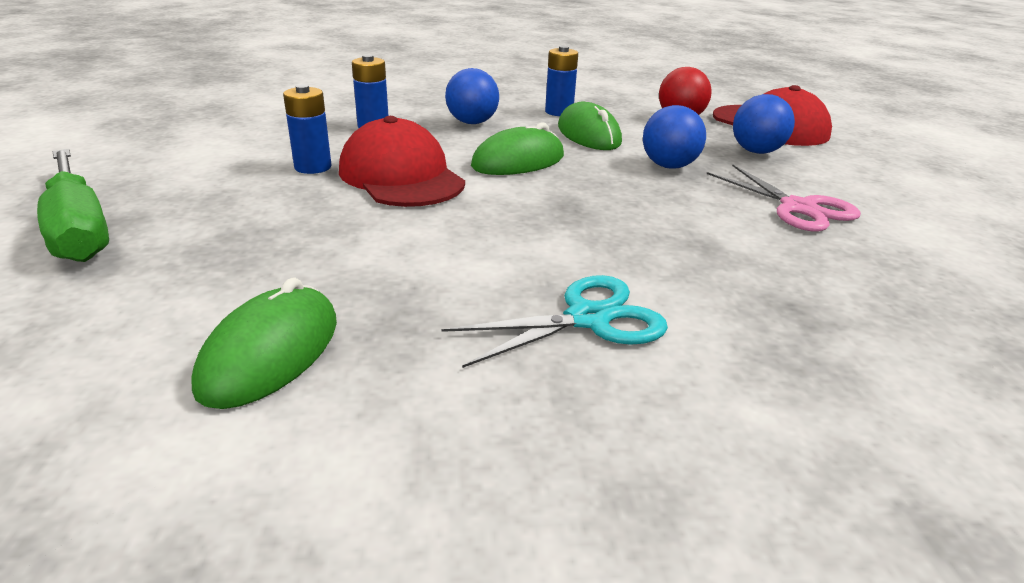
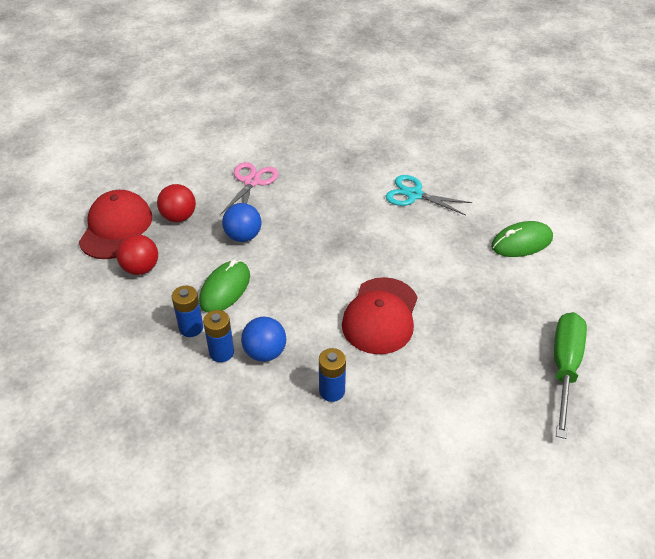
camera: 130 degrees left, 15 degrees up
blue battery [283,84,332,174] -> blue battery moved to [203,310,234,362]
green mouse [471,122,564,175] -> none
blue ball [733,94,795,154] -> red ball [157,184,196,222]

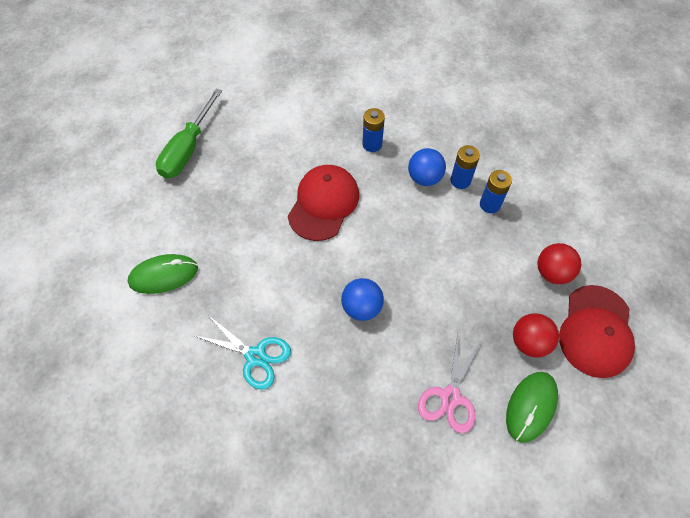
camera: 175 degrees left, 15 degrees up
green mouse [199,260,250,313] -> green mouse moved to [506,372,558,443]
blue ball [222,203,261,242] -> blue ball moved to [341,278,384,321]

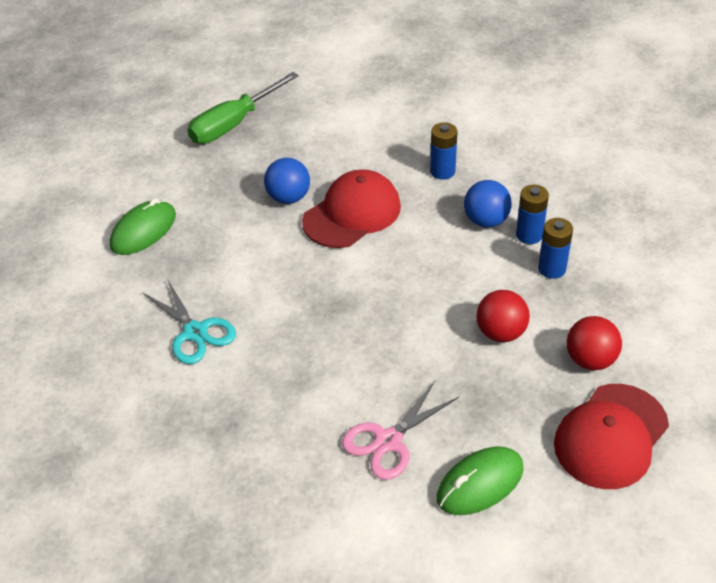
camera: 25 degrees right, 15 degrees down
green mouse [128,254,198,294] -> green mouse turned 60 degrees counterclockwise [110,198,176,255]
blue ball [341,278,384,321] -> blue ball moved to [264,158,310,204]
red ball [513,313,559,358] -> red ball moved to [476,290,530,342]

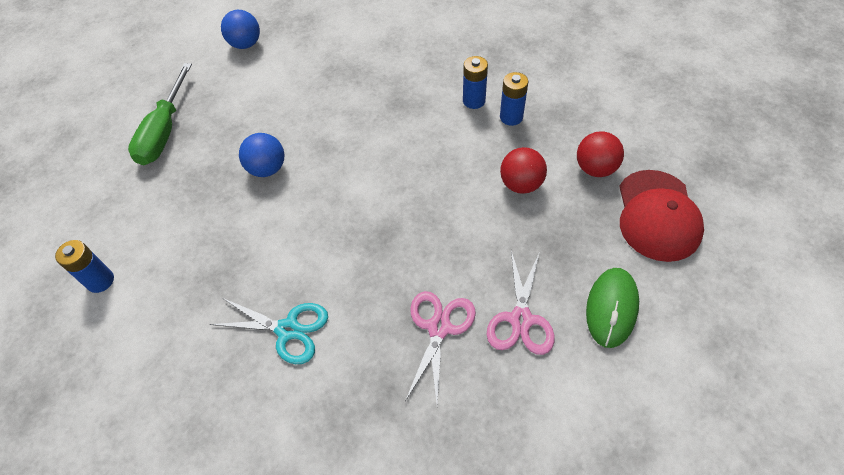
camera: 35 degrees left, 10 degrees up
green mouse [110,198,176,255] -> none
red cap [302,169,401,248] -> none
blue battery [430,122,458,180] -> blue battery moved to [55,240,114,293]
blue ball [464,180,512,227] -> blue ball moved to [221,10,260,49]
none -> pink scissors [405,291,476,404]

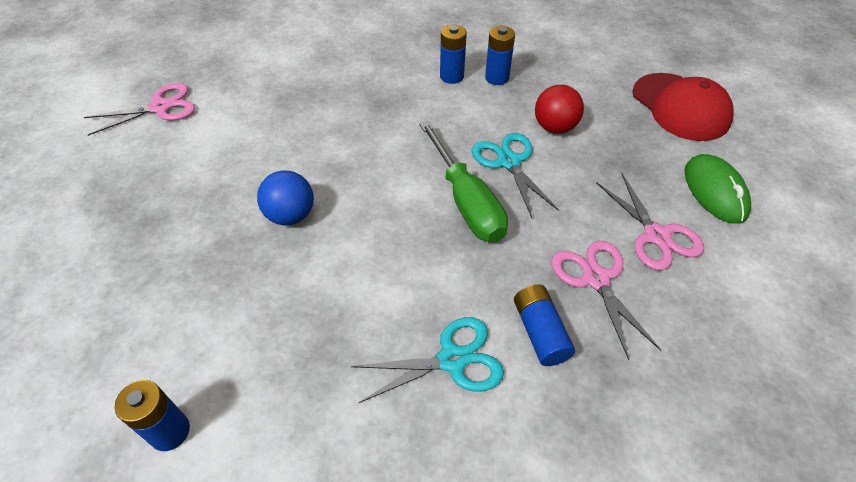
camera: 35 degrees left, 5 degrees down
green screwdriver [128,63,192,165] -> green screwdriver moved to [419,121,508,242]
blue ball [221,10,260,49] -> pink scissors [84,83,195,136]
red ball [577,131,624,177] -> none
none -> turquoise scissors [472,133,559,218]
none -> blue battery [514,284,575,366]

